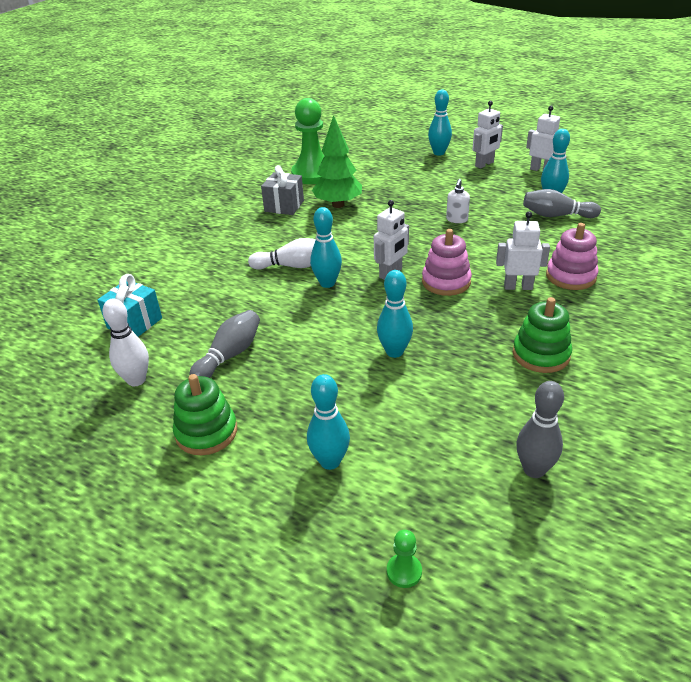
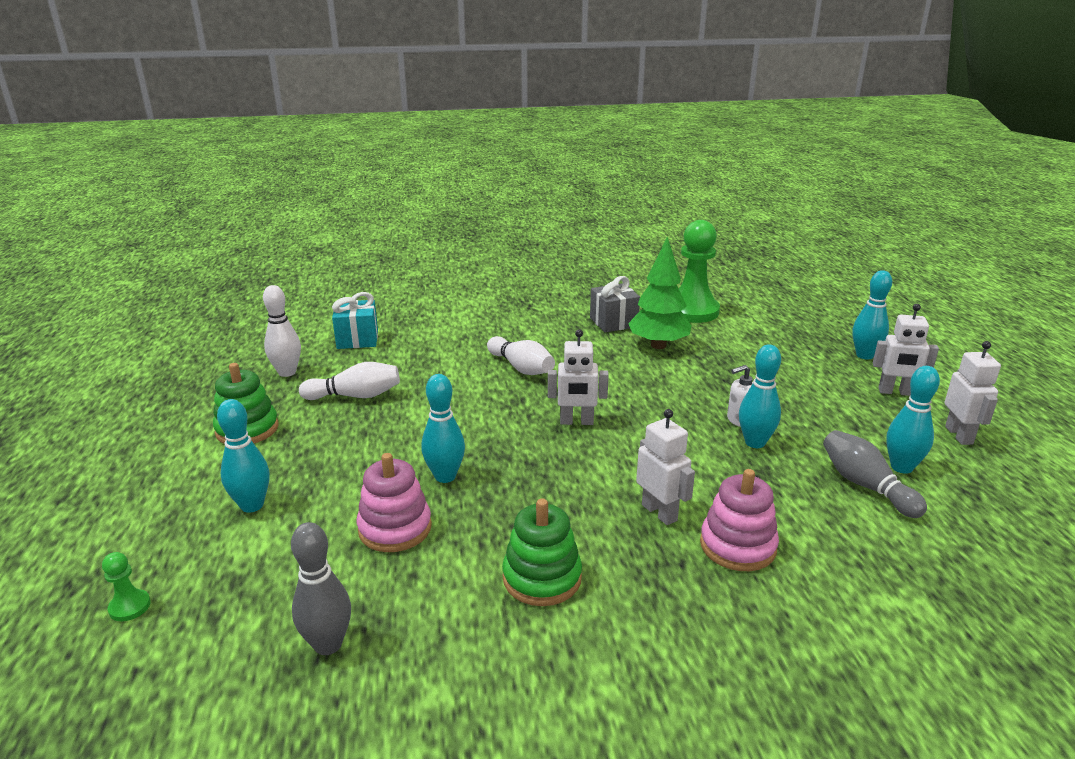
camera: 50 degrees right, 10 degrees down
grey bowling pin [189,310,260,378] -> white bowling pin [299,362,400,400]
turquoise bowling pin [310,207,342,288] -> turquoise bowling pin moved to [739,345,781,448]
pink stacking toy [422,229,472,296] -> pink stacking toy moved to [357,453,432,552]

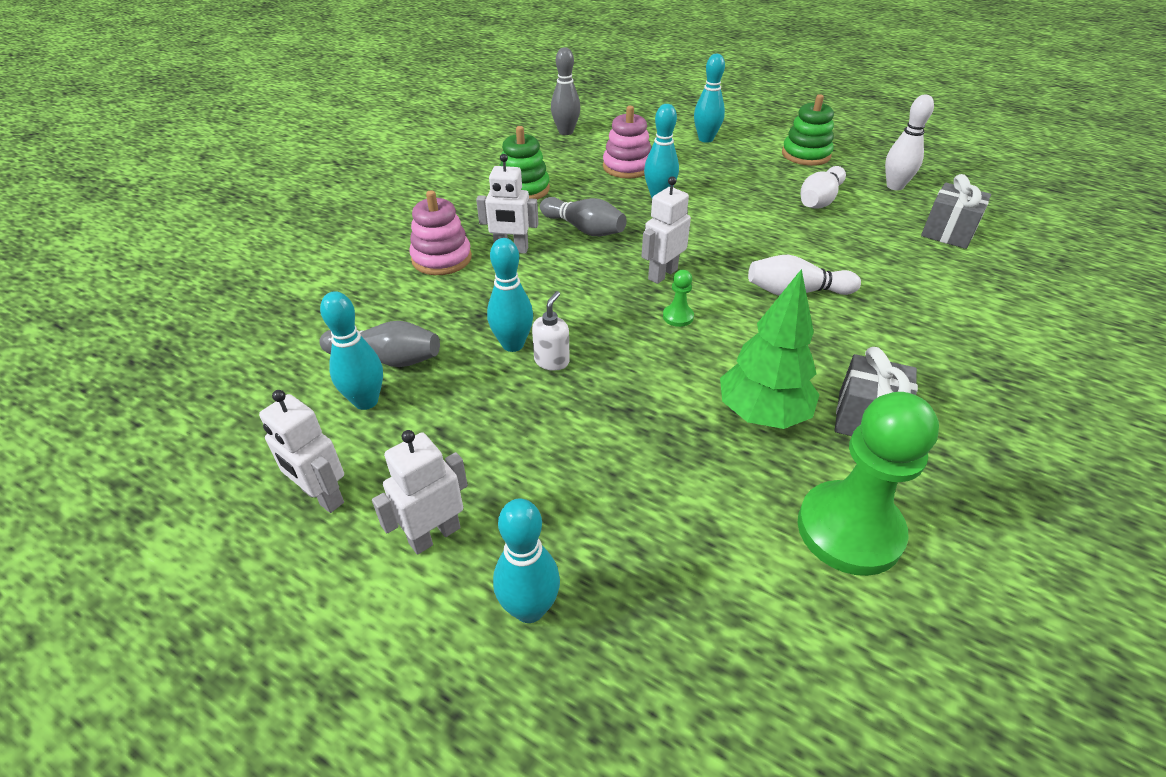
camera: 130 degrees right, 15 degrees up
green pawn [102,552,151,621] -> green pawn moved to [663,270,694,327]
turquoise gift [332,292,378,349] -> grey gift [921,174,991,249]
none -> grey bowling pin [540,197,627,236]

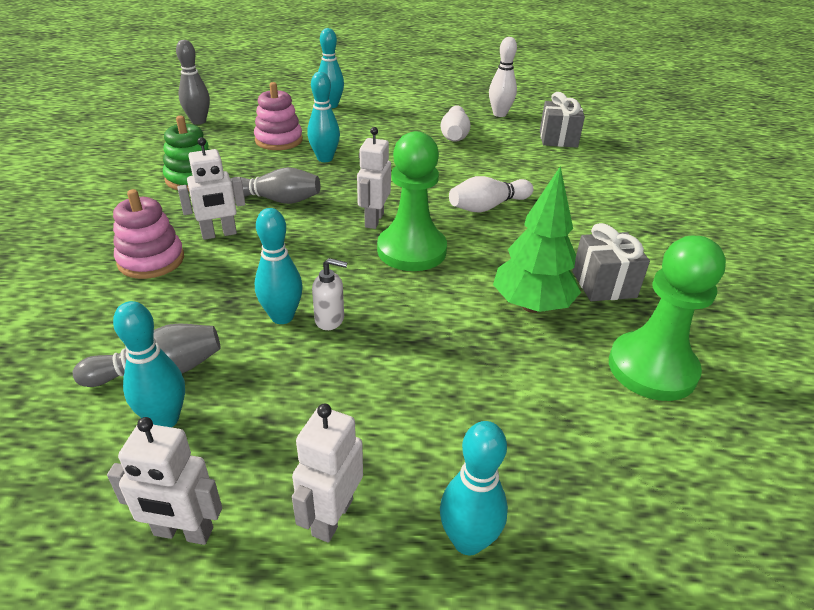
camera: 30 degrees left, 5 degrees down
white soap dispenser [532,291,570,371] -> white soap dispenser turned 105 degrees clockwise [312,258,348,330]
green pawn [663,270,694,327] -> green pawn [377,131,447,271], size x2.45
green stacking toy [782,94,834,166] -> none

